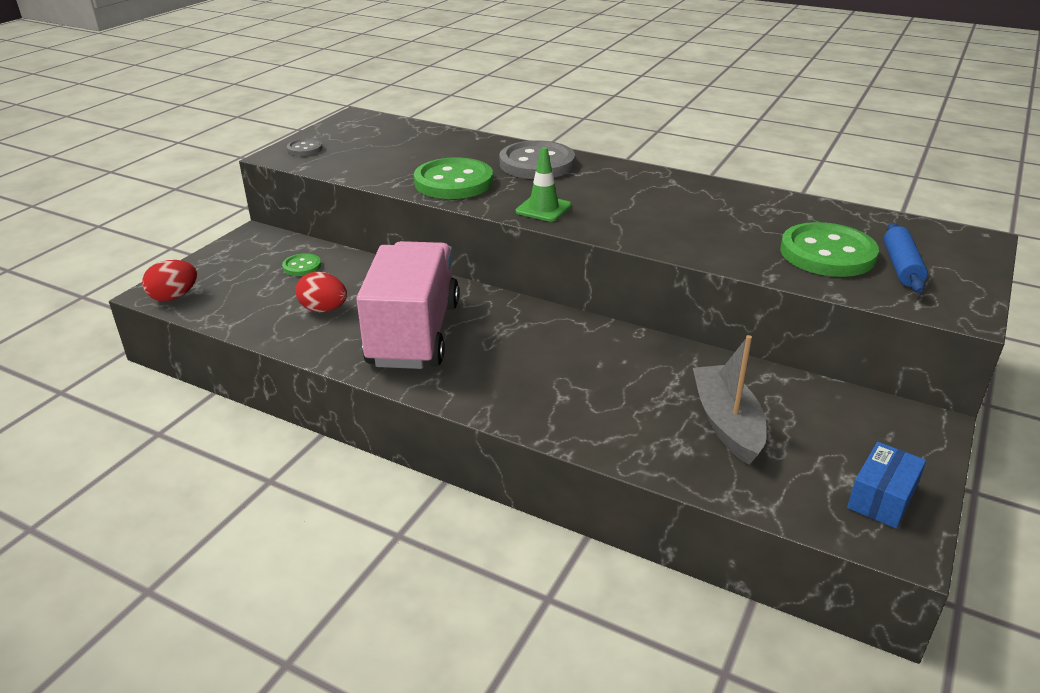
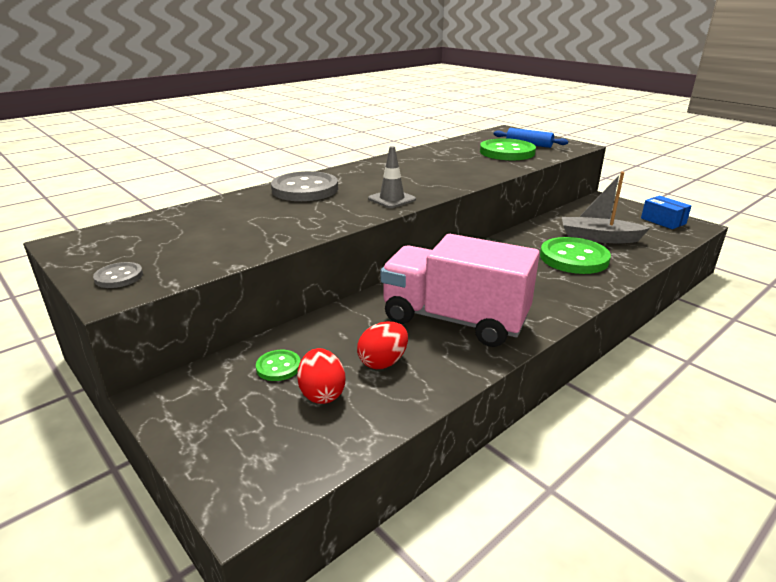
camera: 70 degrees left, 5 degrees down
red egg [142,260,197,302] -> red egg moved to [297,348,345,404]
green button [414,157,493,199] -> green button moved to [540,237,611,274]
green traffic cone [516,147,571,222] -> grey traffic cone [368,146,416,208]

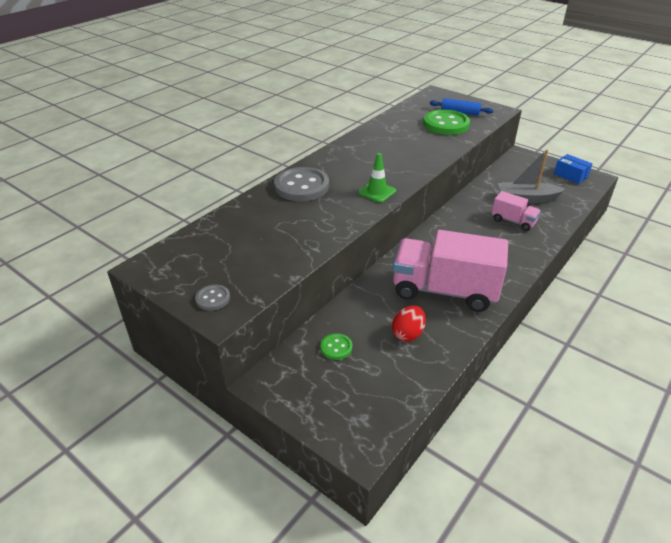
camera: 10 degrees left, 10 degrees up
red egg [297,348,345,404] -> none
grey traffic cone [368,146,416,208] -> green traffic cone [358,153,396,202]
green button [540,237,611,274] -> pink truck [492,191,541,231]

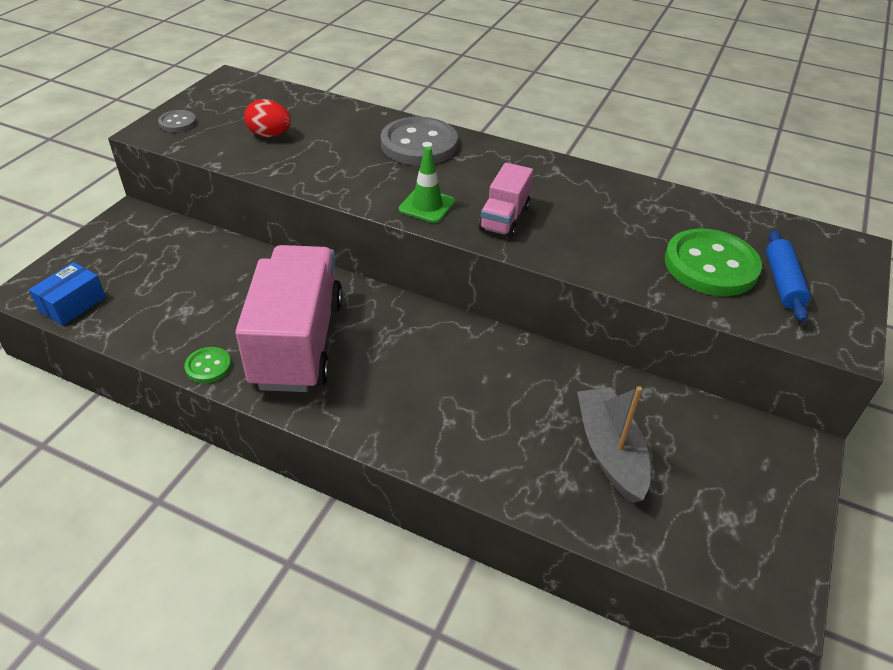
camera: 75 degrees right, 5 degrees up
green button [320,333,352,360] -> green button moved to [184,347,231,383]
red egg [392,305,426,342] -> red egg moved to [244,99,291,137]
pink truck [492,191,541,231] -> pink truck moved to [479,163,533,238]
blue box [554,154,592,184] -> blue box moved to [29,262,106,326]

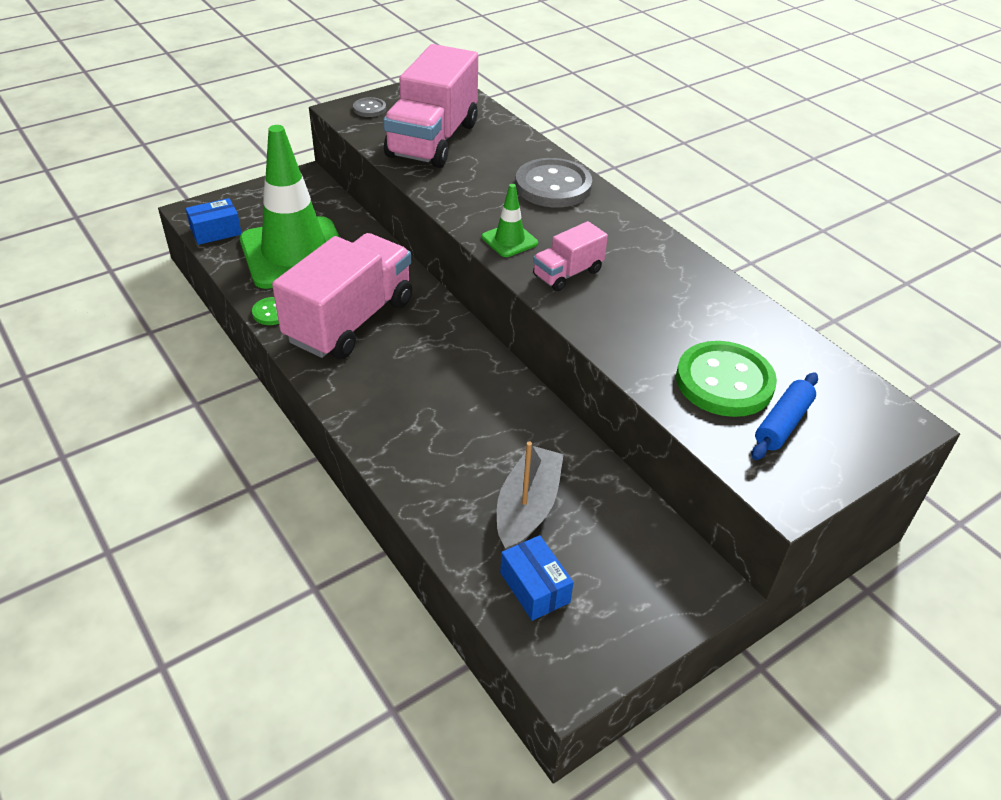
camera: 30 degrees right, 0 degrees up
red egg [244,99,291,137] -> pink truck [383,44,478,168]
none -> green traffic cone [240,125,340,289]
none -> blue box [500,535,574,621]

